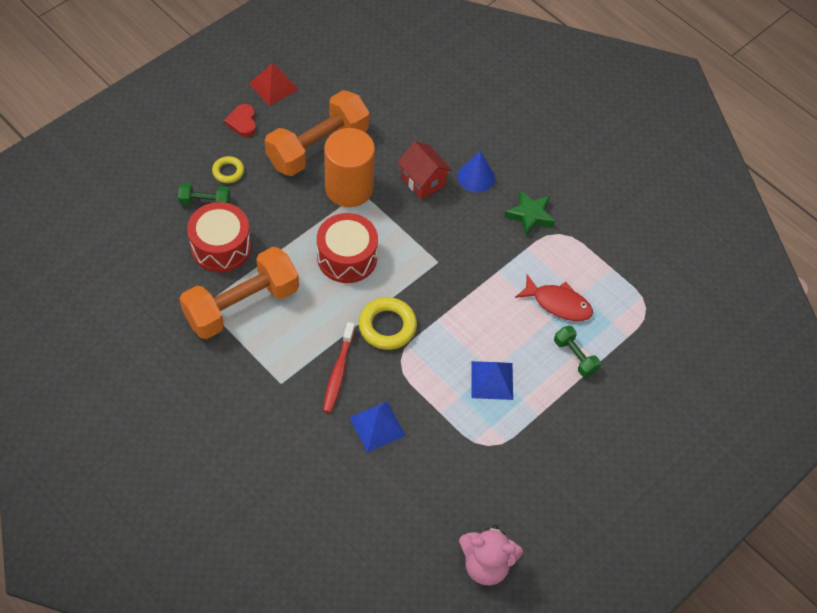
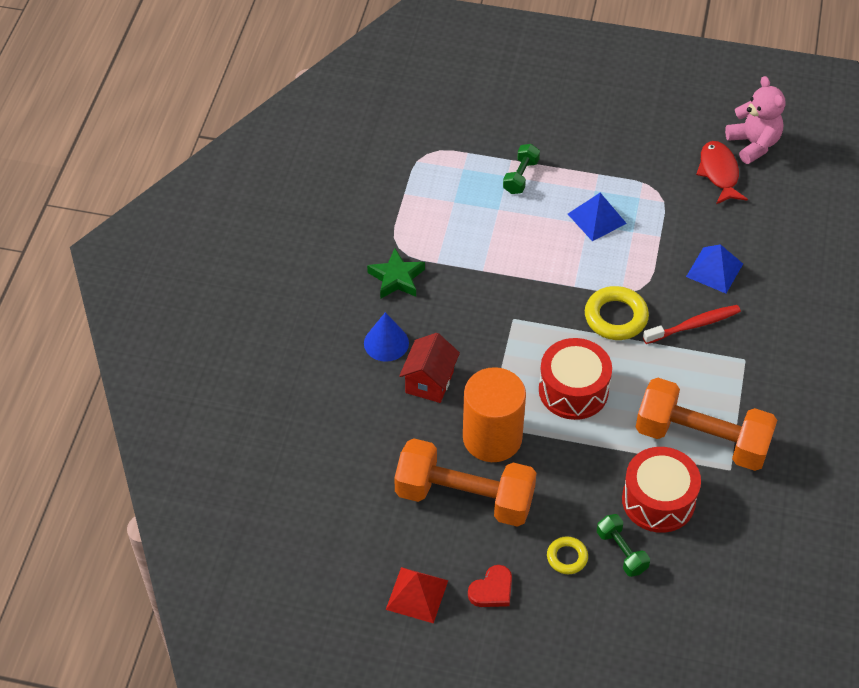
camera: 120 degrees left, 5 degrees down
red fish [515,274,593,321] -> red fish moved to [696,141,748,204]

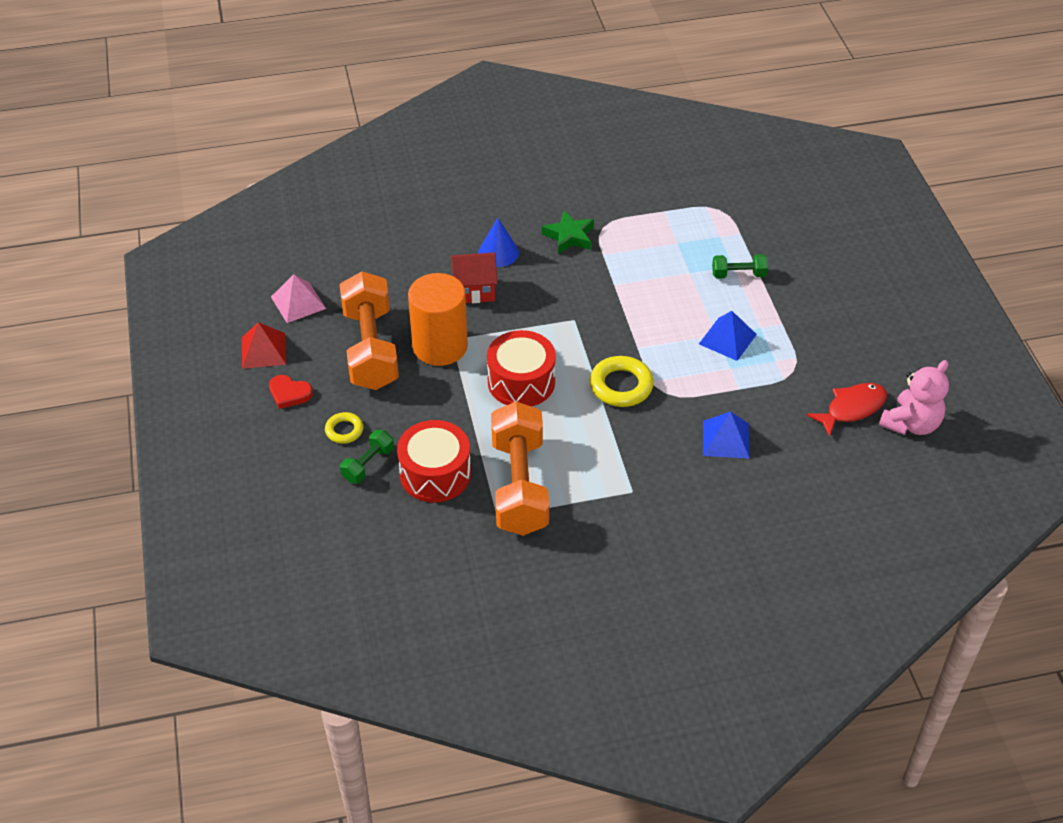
camera: 65 degrees right, 5 degrees down
red toothbrush [643,305,741,344] -> none
none -> pink pyramid [271,274,326,323]

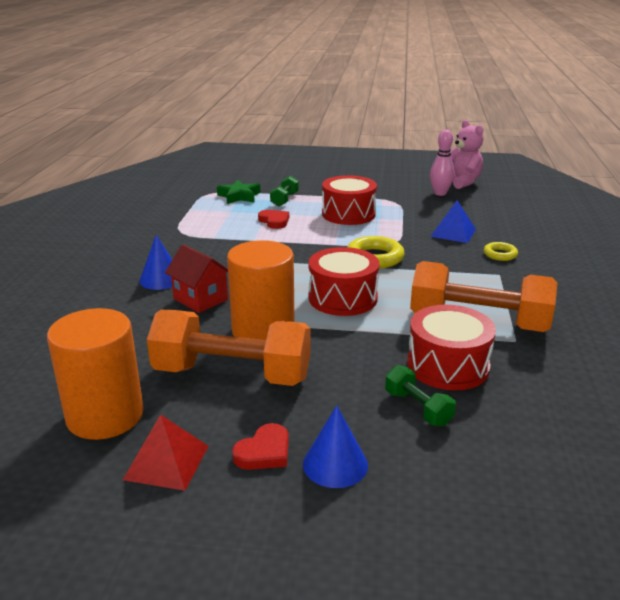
camera: 70 degrees left, 20 degrees down
pink pyramid [271,274,326,323] -> orange cylinder [47,308,143,440]
yellow ring [325,412,363,444] -> yellow ring moved to [484,242,518,261]
red house [451,252,498,303] -> red house turned 60 degrees counterclockwise [165,244,228,313]
green star [542,210,594,254] -> green star moved to [217,180,261,204]
blue pyramid [699,311,757,361] -> red drum [322,175,377,225]
red fish [807,383,887,437] -> pink bowling pin [430,130,455,196]
none -> red heart [258,210,289,229]
none -> blue cone [303,405,368,488]

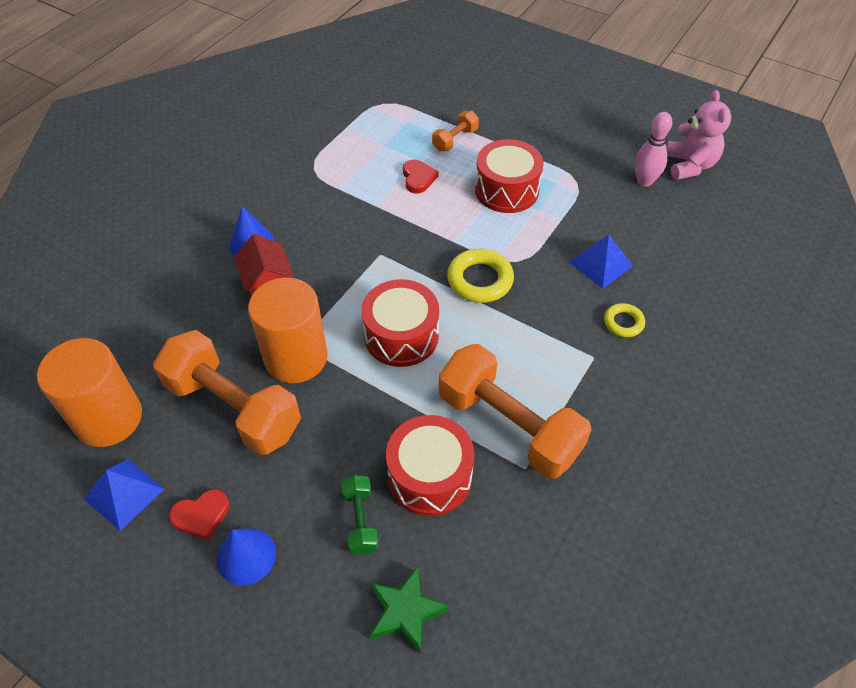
camera: 25 degrees right, 25 degrees up
red pyramid [123,415,208,491] -> blue pyramid [84,459,164,531]
green star [217,180,261,204] -> green star moved to [370,566,449,653]
green dumbbell [270,176,299,207] -> orange dumbbell [432,111,479,151]

